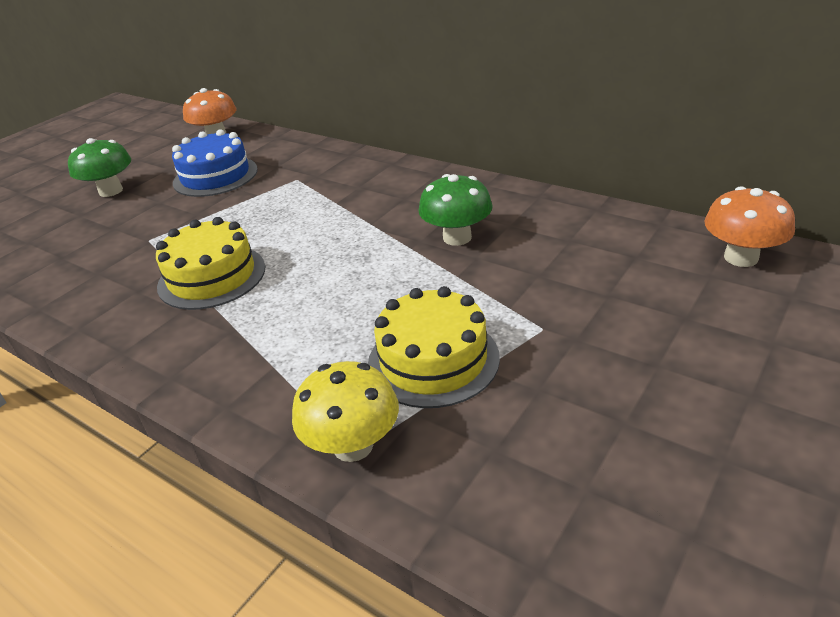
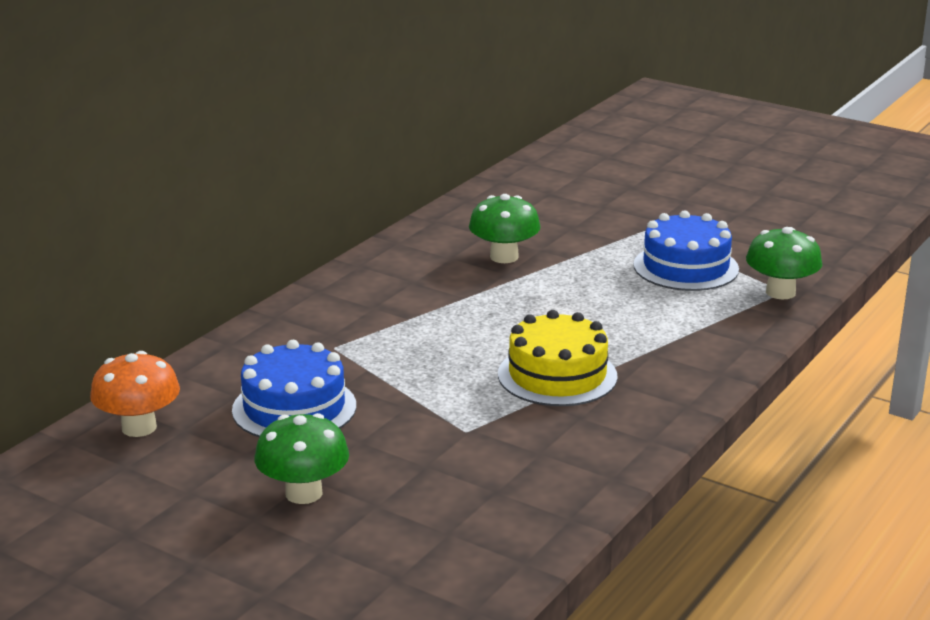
camera: 95 degrees left, 10 degrees down
yellow mushroom [292,361,399,462] -> green mushroom [746,227,822,299]
yellow cake [368,286,500,408] -> blue cake [633,210,739,291]
orange mushroom [704,186,795,267] -> none

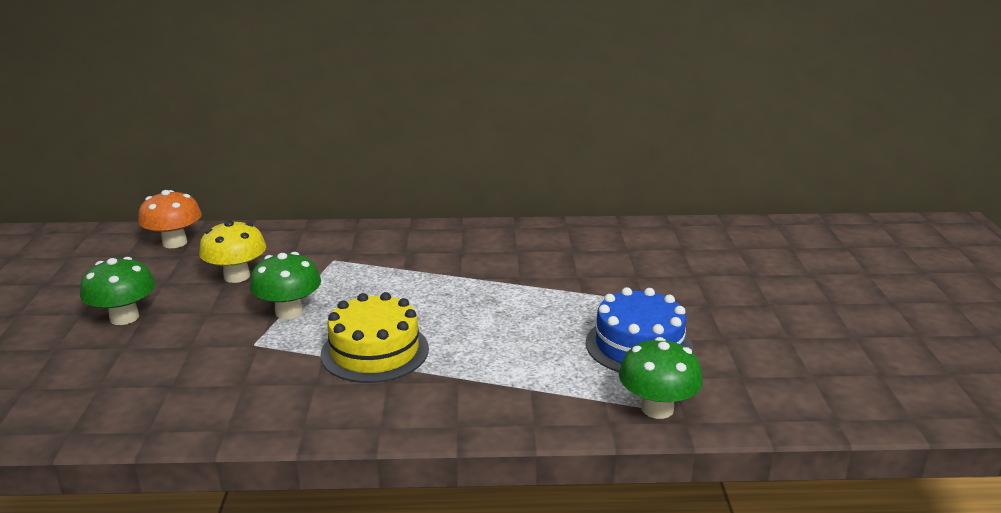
camera: 55 degrees right, 0 degrees up
blue cake [232,340,356,437] -> yellow mushroom [199,220,266,283]
green mushroom [469,194,541,263] -> green mushroom moved to [250,252,321,319]

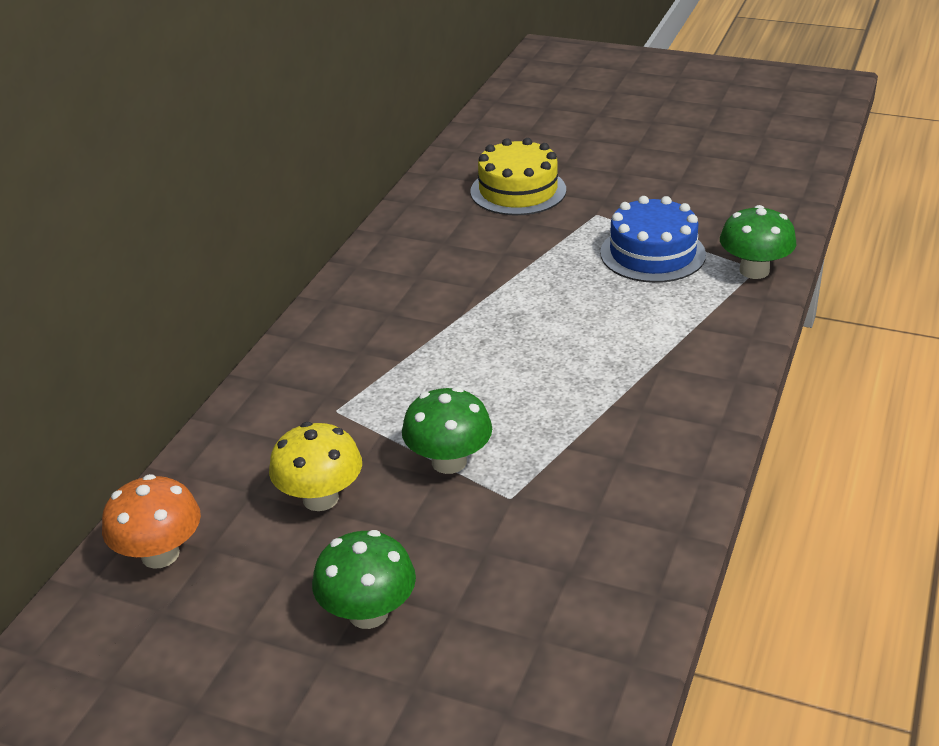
camera: 65 degrees left, 10 degrees up
yellow cake [321,292,429,383] -> yellow cake moved to [470,138,566,215]

